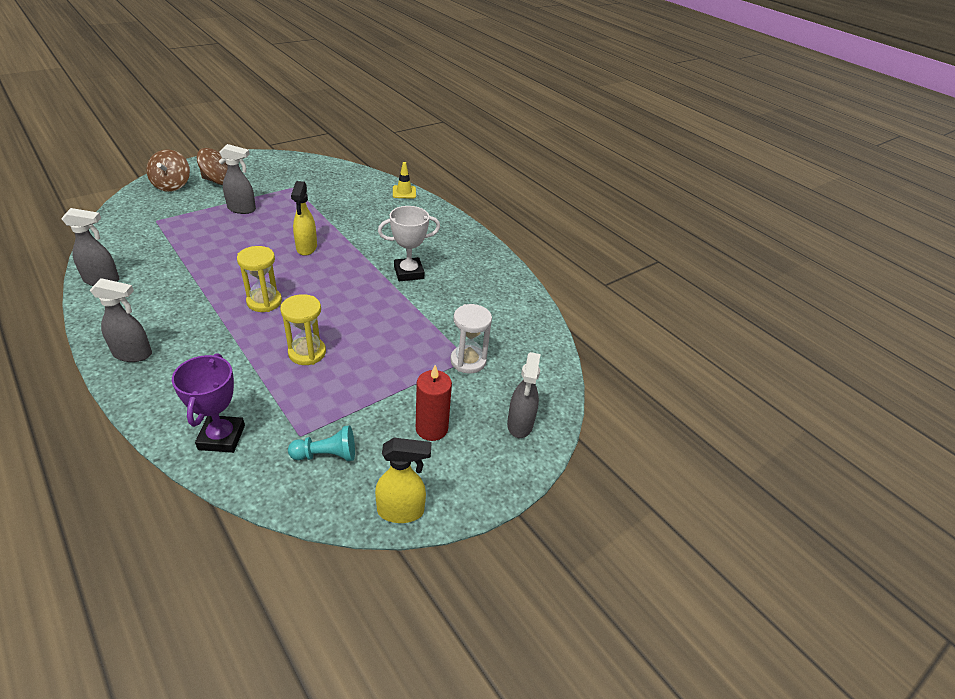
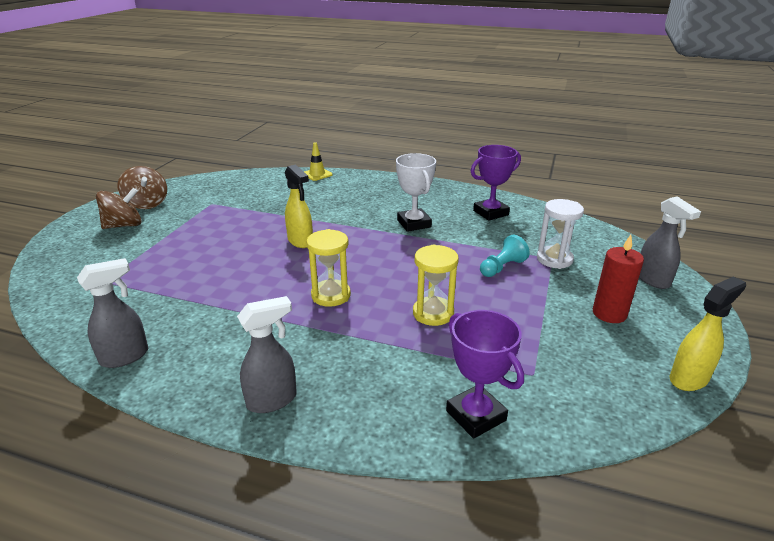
camera: 30 degrees left, 10 degrees down
brown spinning top [146,149,190,192] -> brown spinning top moved to [118,166,167,209]
grey spray bottle [219,144,256,214] -> none
turquoise pawn [288,425,355,461] -> turquoise pawn moved to [480,235,530,277]
white trophy [378,206,440,281] -> white trophy turned 60 degrees counterclockwise [396,153,436,232]
none -> purple trophy [471,145,521,221]

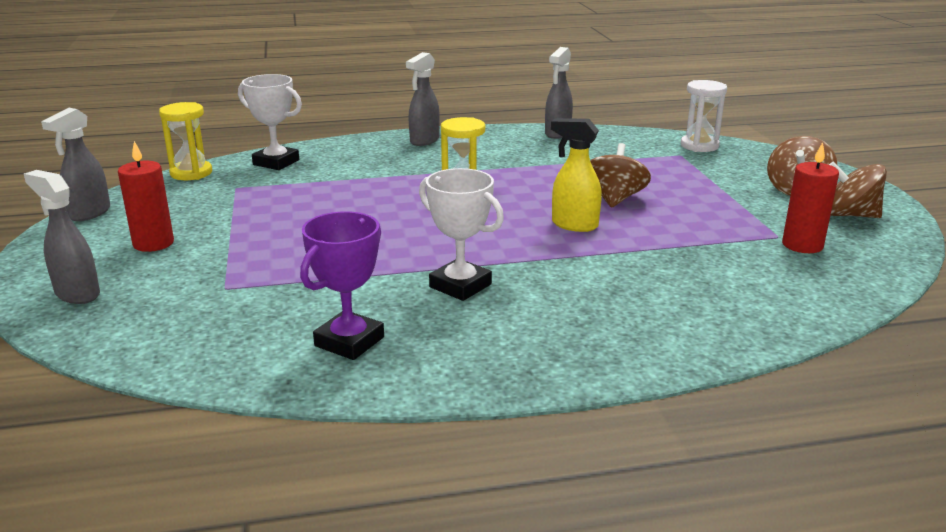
camera: 150 degrees right, 5 degrees down
yellow traffic cone [304,142,333,181] -> none
yellow hourglass [413,244,459,326] -> yellow hourglass moved to [159,102,212,180]
purple trophy [446,310,524,439] -> white trophy [238,74,302,170]
turquoise pawn [480,235,530,277] -> none
white hourglass [537,199,584,269] -> white hourglass moved to [681,80,727,152]
yellow spray bottle [670,277,746,391] -> grey spray bottle [41,108,110,221]
none -> brown spinning top [590,143,651,208]
none -> red candle [782,142,839,253]

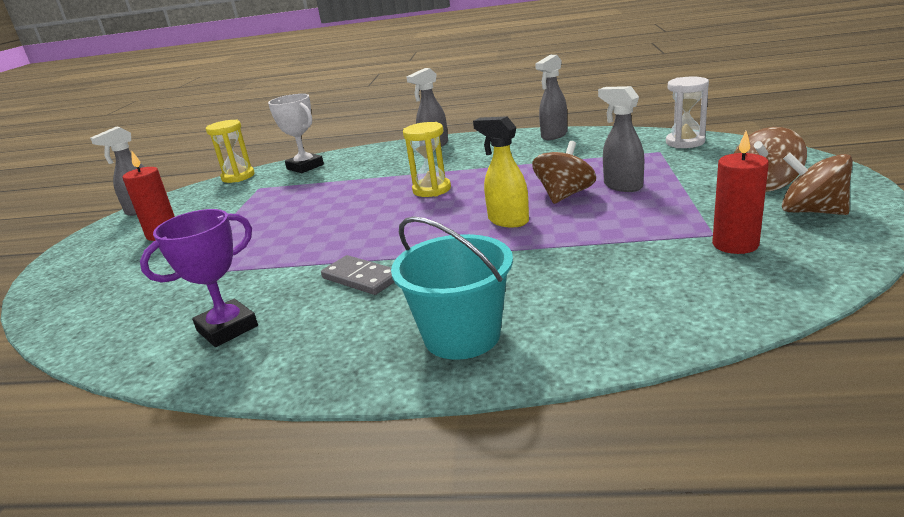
camera: 20 degrees right, 0 degrees up
grey spray bottle [24,170,100,304] -> grey spray bottle moved to [598,86,644,192]
white trophy [419,168,504,301] -> grey domino [321,255,394,295]
none -> turquoise bucket [391,216,513,360]

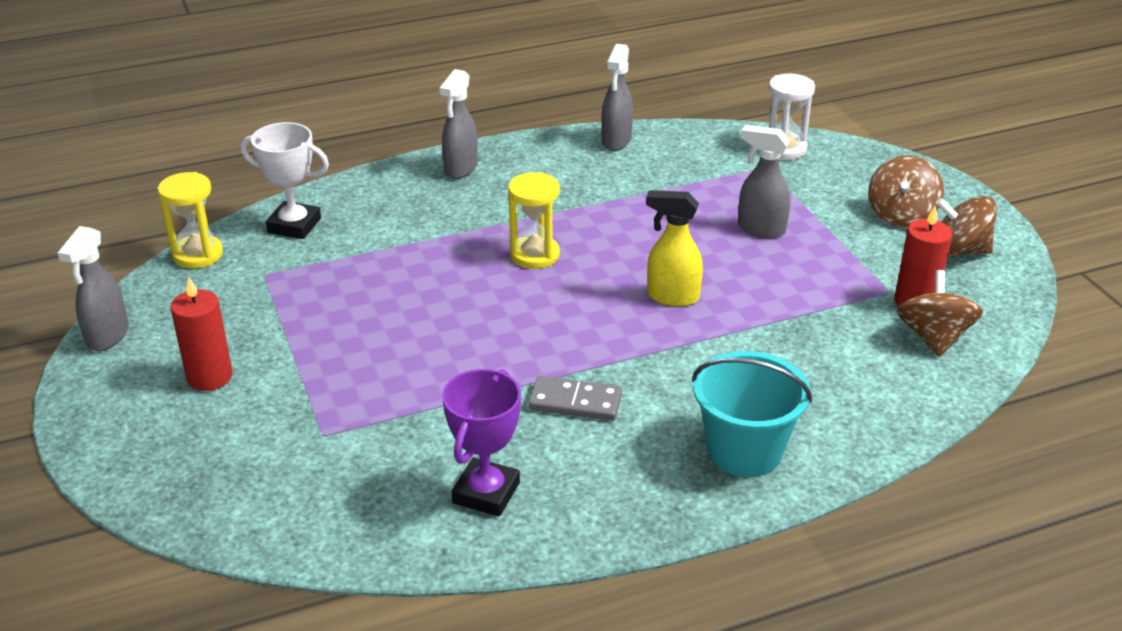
camera: 30 degrees left, 10 degrees up
brown spinning top [532,141,596,204] -> brown spinning top moved to [897,270,983,357]

